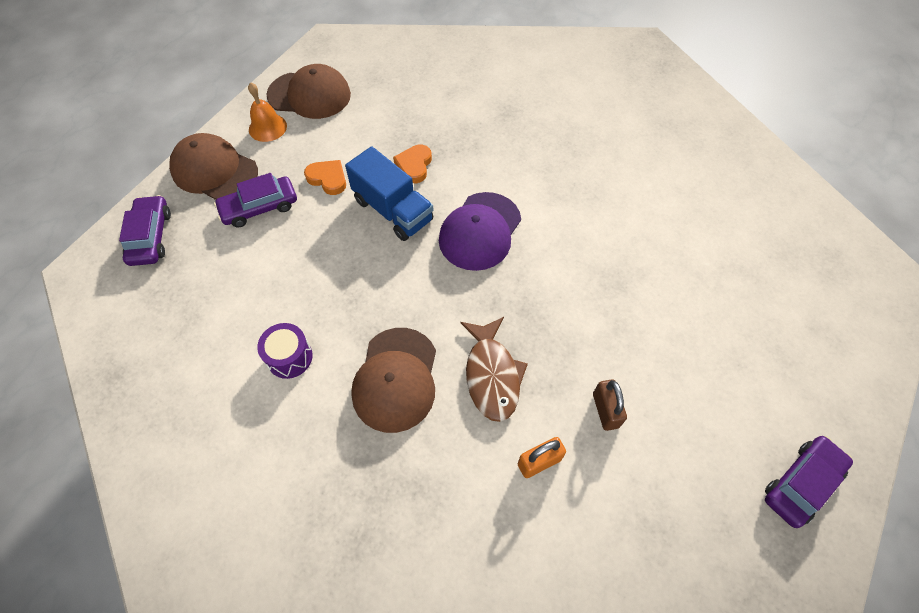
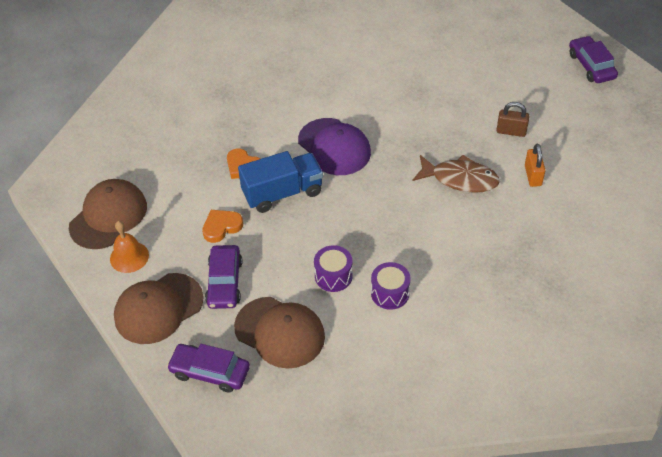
camera: 65 degrees left, 10 degrees down
brown cap [351,328,436,433] -> brown cap moved to [234,297,325,369]
none -> purple drum [314,245,353,292]

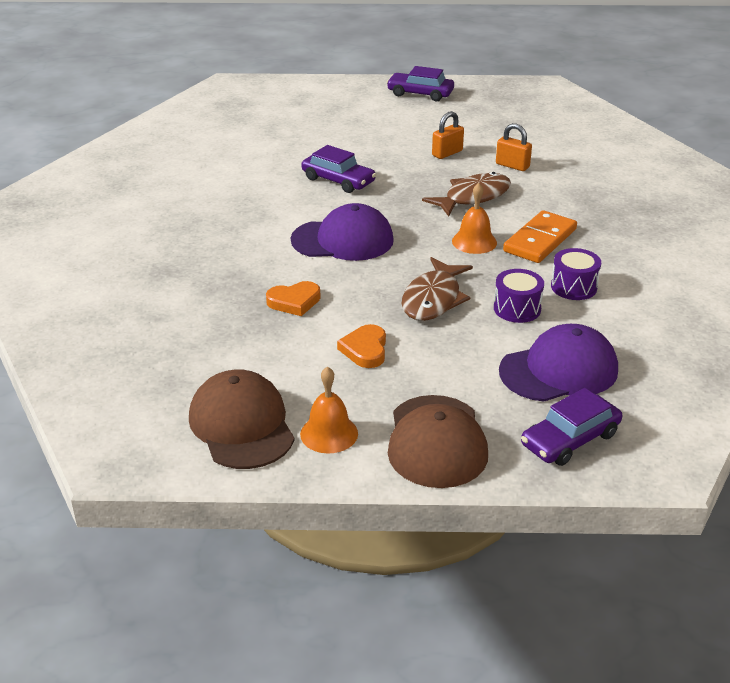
camera: 55 degrees left, 15 degrees down
purple car [205,245,243,309] -> purple car moved to [302,145,376,193]
brown cap [234,297,325,369] -> purple cap [499,324,618,402]
blue truck [238,151,323,213] -> none
brown padlock [496,102,530,137] -> orange padlock [432,111,464,159]
none -> brown fish [402,257,473,321]
none -> orange bell [452,183,497,254]
none -> orange domino [503,210,577,263]

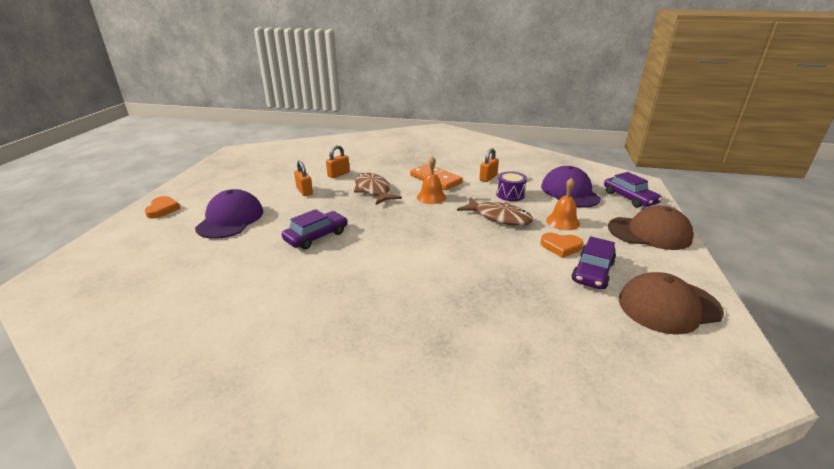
camera: 80 degrees left, 5 degrees down
orange heart [266,281,321,316] -> orange heart moved to [145,196,181,218]
purple cap [291,203,394,261] -> purple cap moved to [195,189,263,239]
orange bell [300,366,358,454] -> orange bell moved to [546,178,580,230]
purple car [387,66,454,101] -> purple car moved to [572,236,616,289]
purple drum [551,248,601,300] -> orange padlock [479,148,499,182]

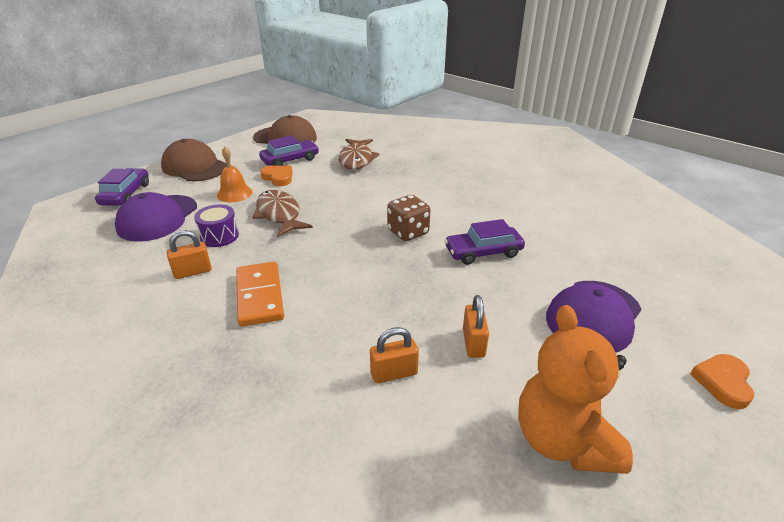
camera: 150 degrees left, 5 degrees up
brown fish [354,173,402,205] -> brown fish moved to [339,139,380,170]
orange bell [417,156,446,204] -> none
none -> brown dice [387,195,431,241]
none -> orange teddy bear [518,305,633,474]

